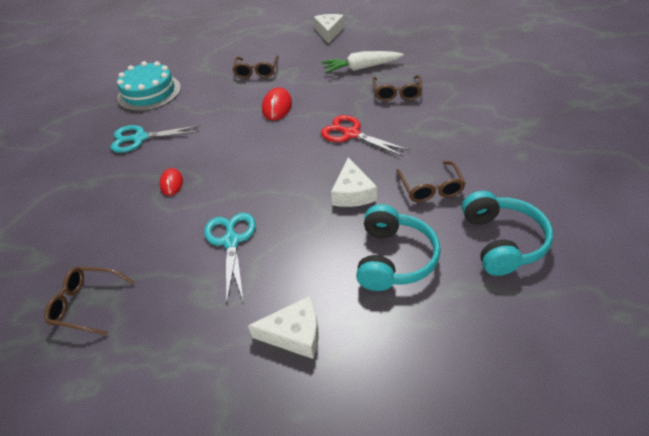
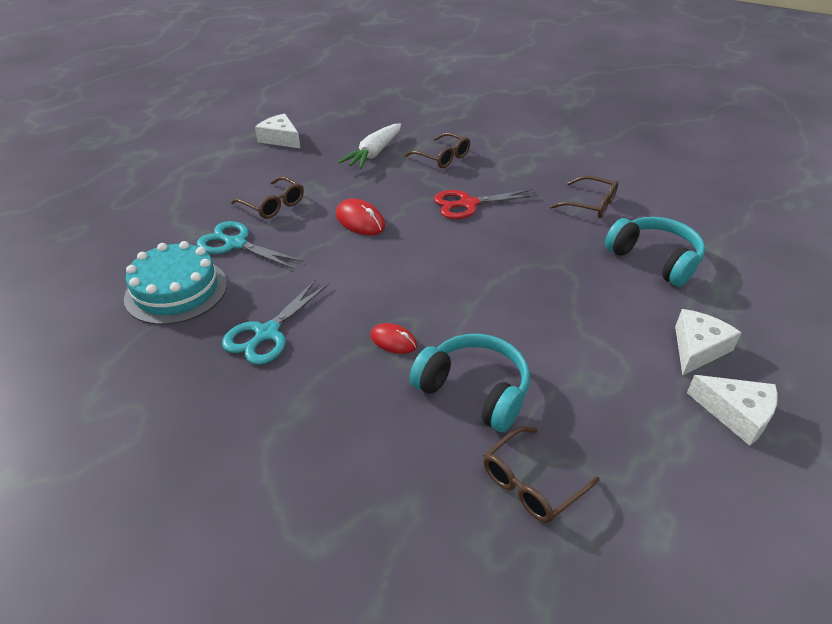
camera: 55 degrees left, 5 degrees down
turquoise scissors [204,213,256,304] -> turquoise scissors moved to [197,221,303,269]
white cheese [331,157,377,207] -> white cheese moved to [687,375,778,446]
turquoise headphones [462,191,553,276] -> turquoise headphones moved to [410,334,530,432]

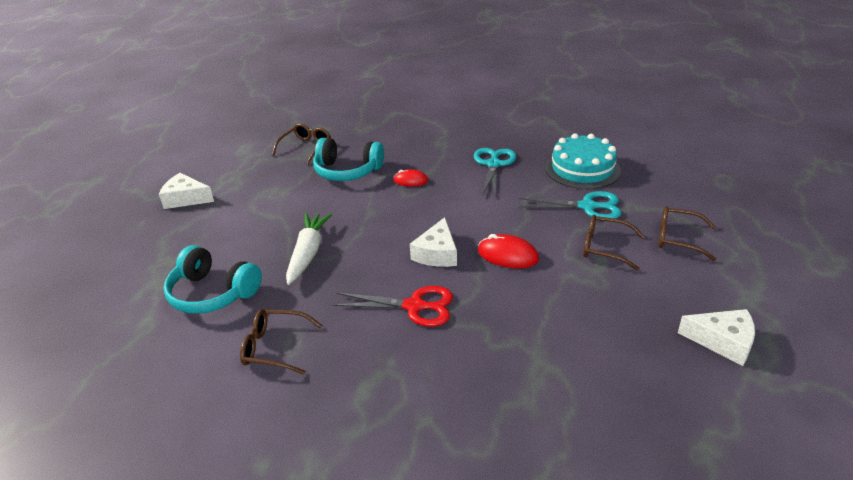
camera: 160 degrees right, 5 degrees down
white carrot [338,124,401,169] -> white carrot moved to [286,213,332,285]
brown glasses [405,133,470,168] -> brown glasses moved to [659,206,716,261]
red scissors [434,189,538,219] -> red scissors turned 45 degrees clockwise [333,286,453,327]
white cheese [675,309,742,376] -> white cheese moved to [410,217,457,267]

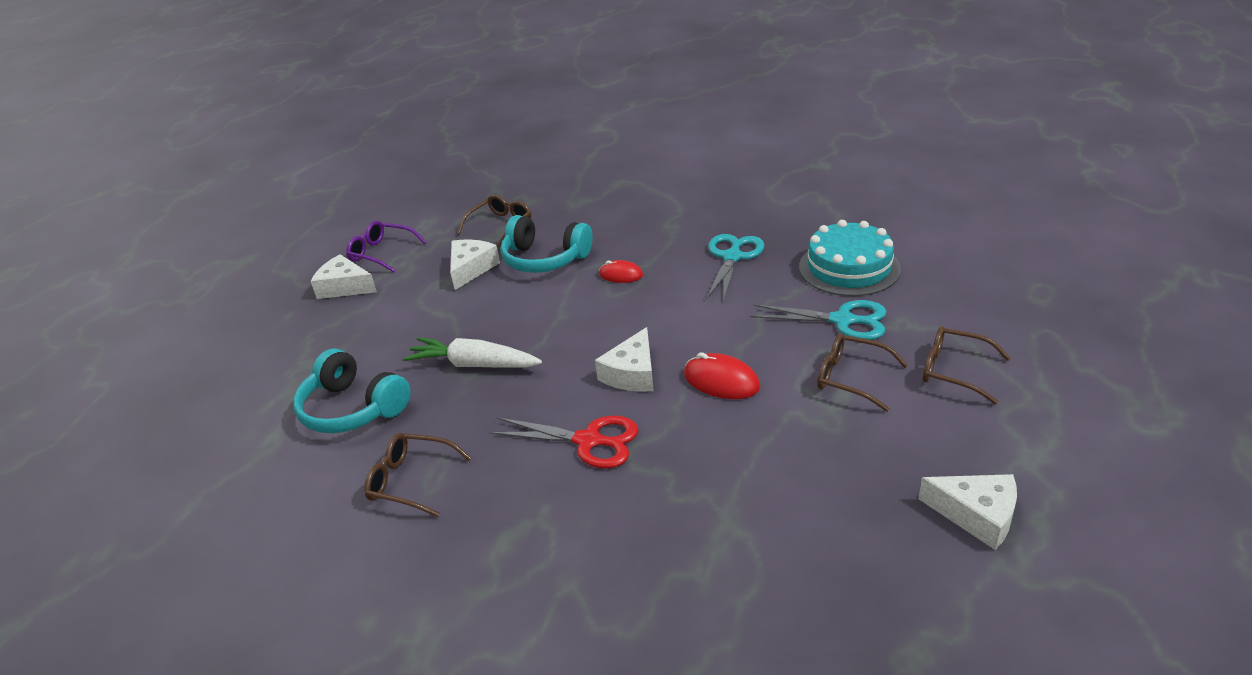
camera: 10 degrees right, 0 degrees up
white carrot [286,213,332,285] -> white carrot turned 90 degrees counterclockwise [403,337,542,368]
none -> purple glasses [346,221,427,272]
none -> white cheese [450,240,500,290]

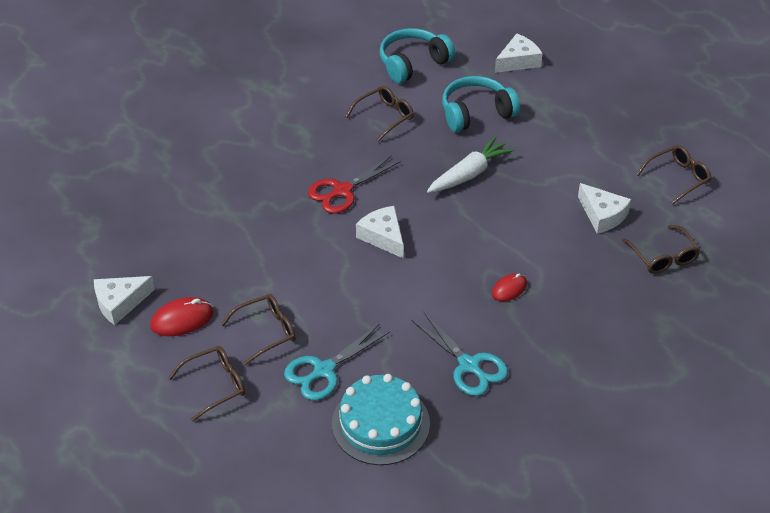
camera: 120 degrees right, 10 degrees up
white cheese [311,254,377,299] -> white cheese moved to [495,33,543,73]
purple glasses [346,221,427,272] -> brown glasses [636,145,711,205]
turquoise headphones [501,215,593,273] -> turquoise headphones moved to [380,28,455,83]
red mouse [684,352,760,399] -> red mouse moved to [150,297,214,336]

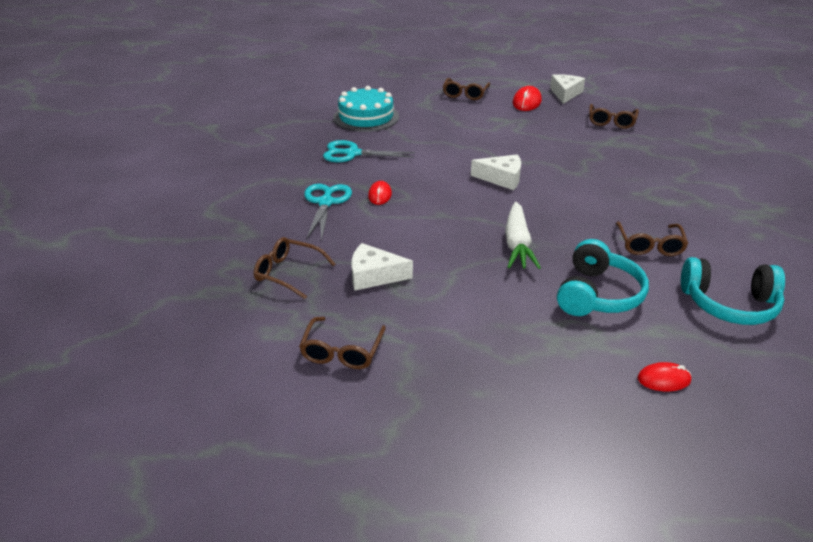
camera: 135 degrees right, 10 degrees down
brown glasses [221,294,295,365] -> brown glasses moved to [589,104,639,129]
turquoise scissors [284,324,390,400] -> turquoise scissors moved to [304,184,352,241]
red scissors [308,155,401,214] -> none
turquoise headphones [380,28,455,83] -> turquoise headphones turned 90 degrees clockwise [681,257,785,325]
white cheese [495,33,543,73] -> red mouse [638,362,691,391]

